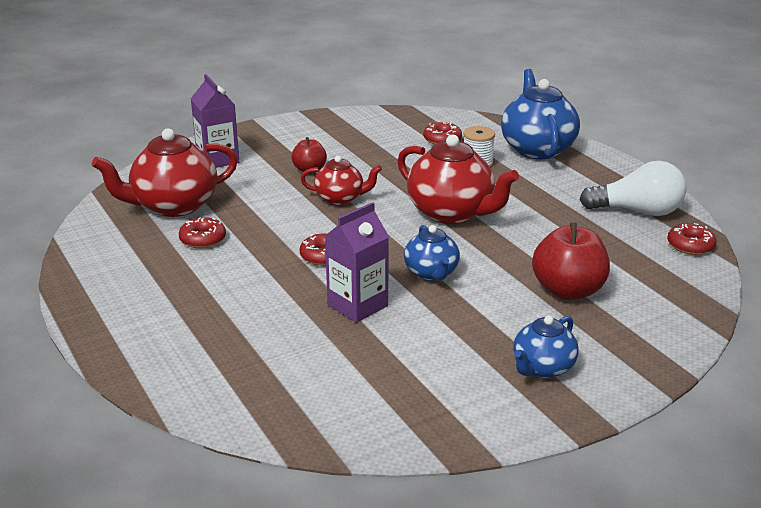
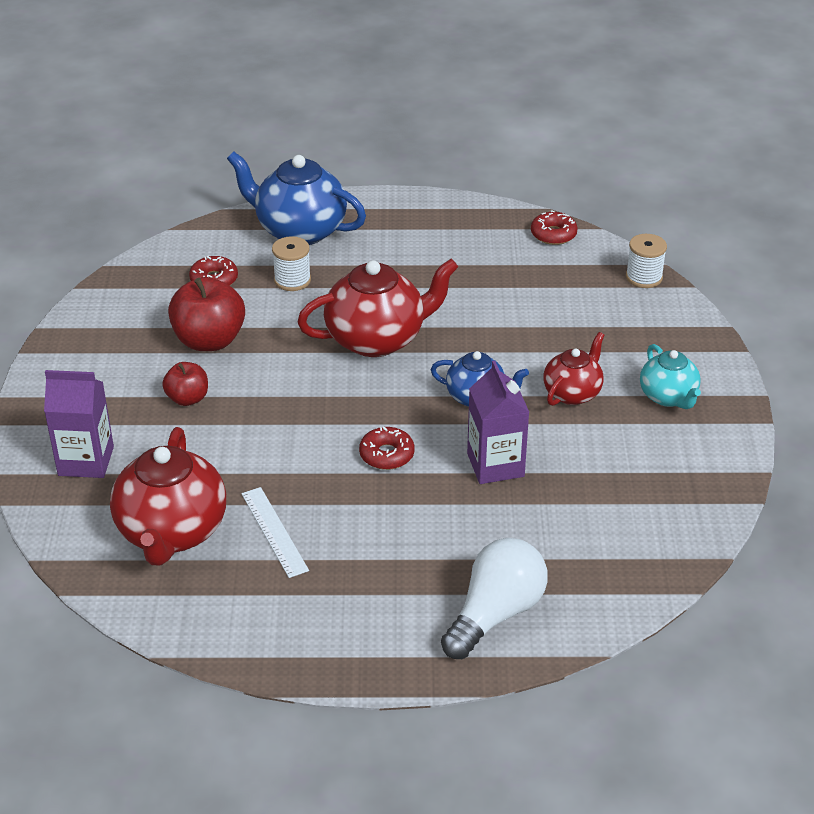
camera: 60 degrees left, 10 degrees up
red donut [179,217,226,248] -> white ruler [241,487,309,578]
red teapot [301,156,382,205] -> red teapot moved to [543,332,604,406]
blue teapot [513,316,579,378] -> turquoise teapot [640,344,701,409]
red apple [532,222,610,300] -> red apple moved to [168,277,245,351]
white light bulb [580,161,686,216] -> white light bulb moved to [441,538,548,659]
none -> white spool [626,234,667,288]

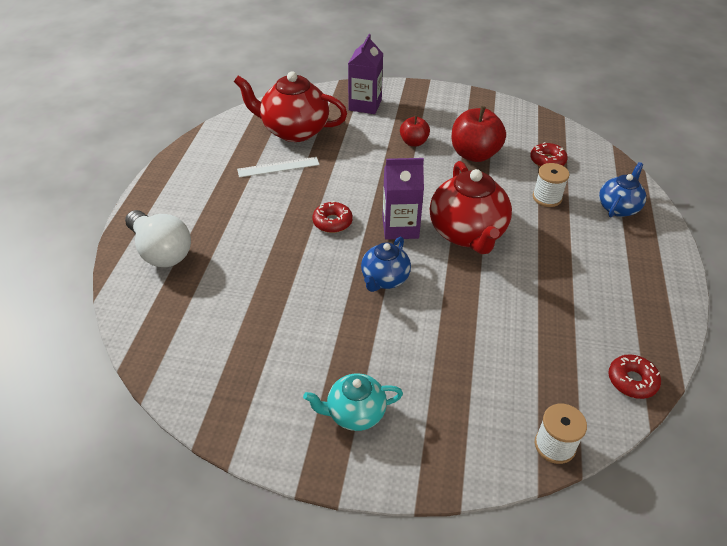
camera: 100 degrees right, 5 degrees up
blue teapot [227,151,366,245] -> blue teapot [599,162,646,218], size x0.58
purple carton [467,360,529,484] -> purple carton moved to [382,158,424,240]
red teapot [543,332,604,406] -> none

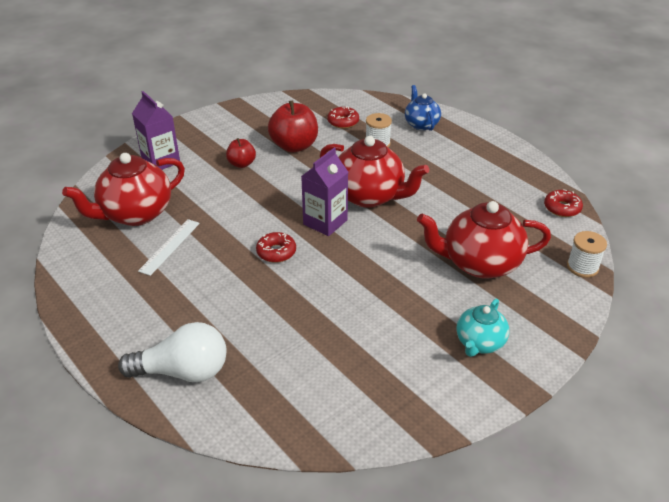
camera: 50 degrees left, 5 degrees down
blue teapot [361,237,411,292] -> none
none -> red teapot [417,201,551,279]

